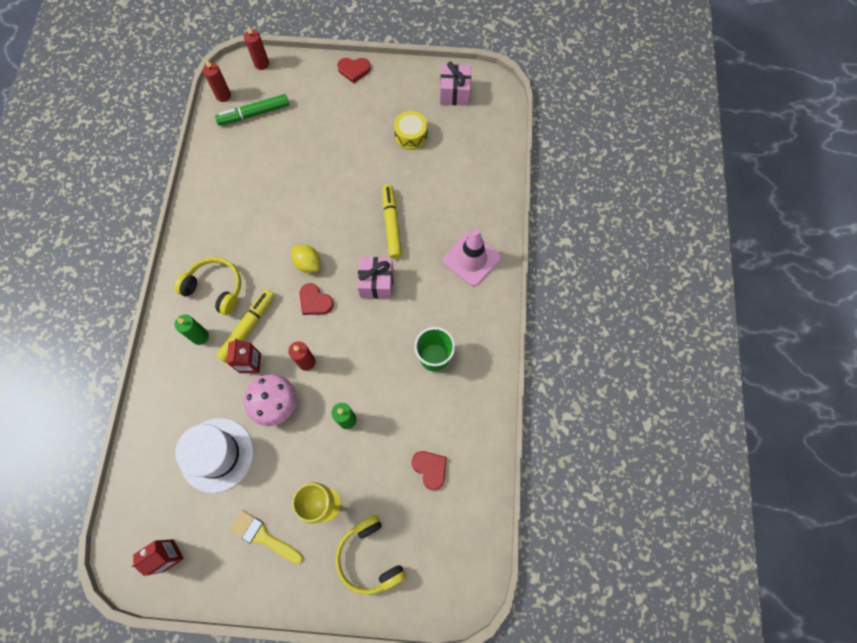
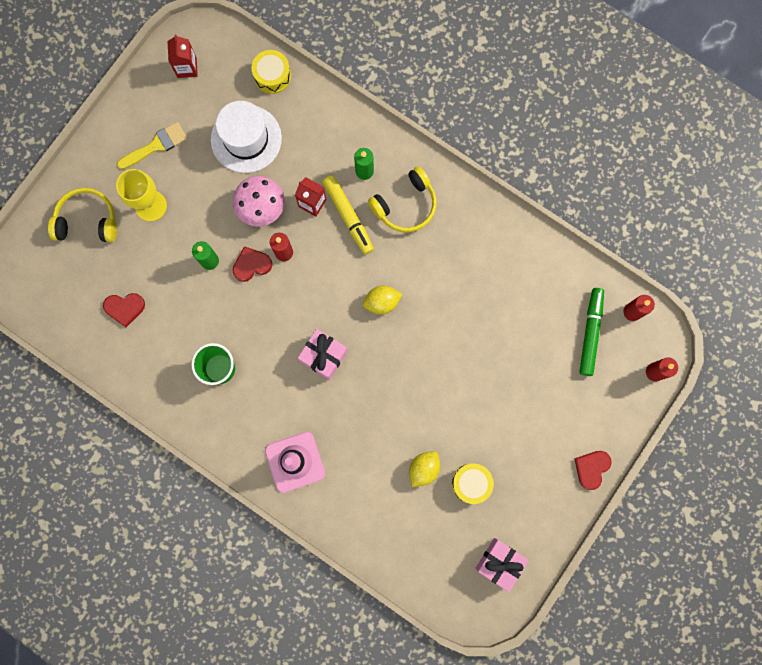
camera: 120 degrees right, 10 degrees up
red heart [300,283,334,315] -> red heart moved to [232,246,272,282]
yellow marker [383,184,402,259] -> none
none -> yellow drum [252,50,291,94]
none -> yellow lemon [409,451,440,487]

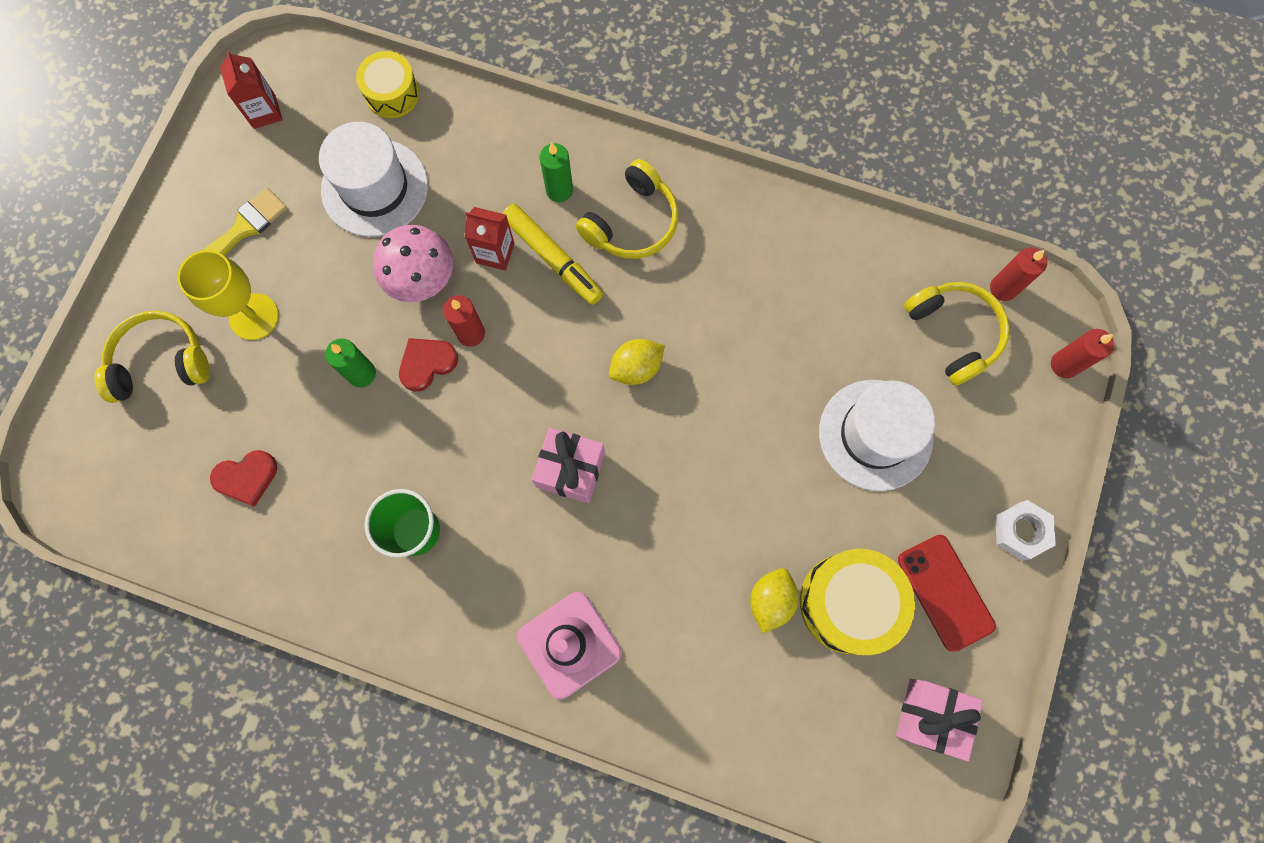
camera: 15 degrees left, 5 degrees down
yellow drum [452,463,494,504] -> yellow drum [800,549,915,655], size x1.58
red heart [574,451,612,490] -> white nut [995,500,1056,561]
green marker [579,288,604,376] -> yellow headphones [904,282,1010,386]
none -> white hat [819,380,935,491]
none -> red phone [898,535,996,652]

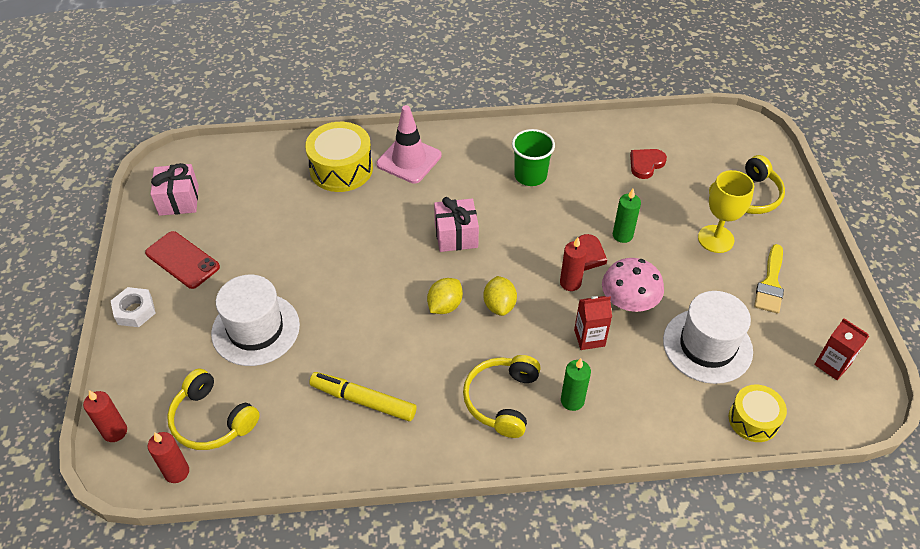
camera: 155 degrees right, 25 degrees down
yellow marker [503,204,603,305] -> yellow marker moved to [309,372,417,421]
yellow lemon [750,568,798,634] -> yellow lemon moved to [484,276,517,316]
yellow drum [800,549,915,655] -> yellow drum moved to [305,122,373,192]

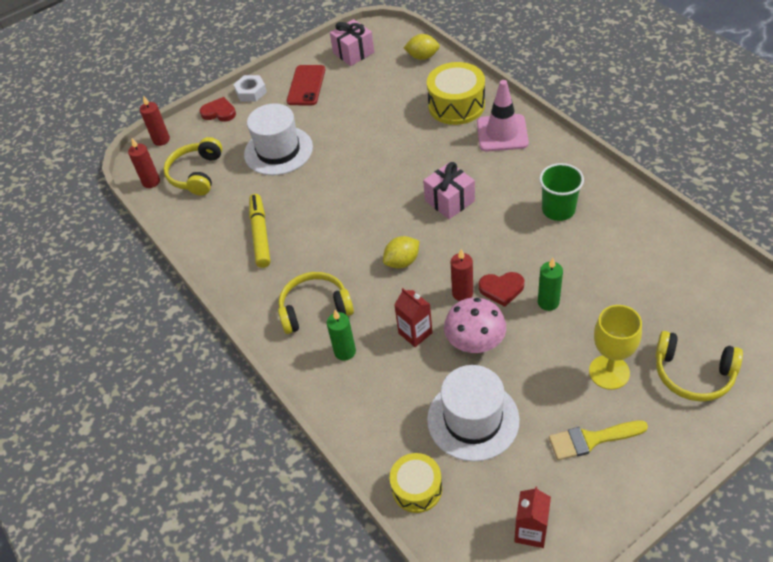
camera: 65 degrees right, 0 degrees up
yellow lemon [427,278,463,314] -> yellow lemon moved to [404,34,440,60]
red heart [630,149,667,179] -> red heart moved to [200,97,236,122]

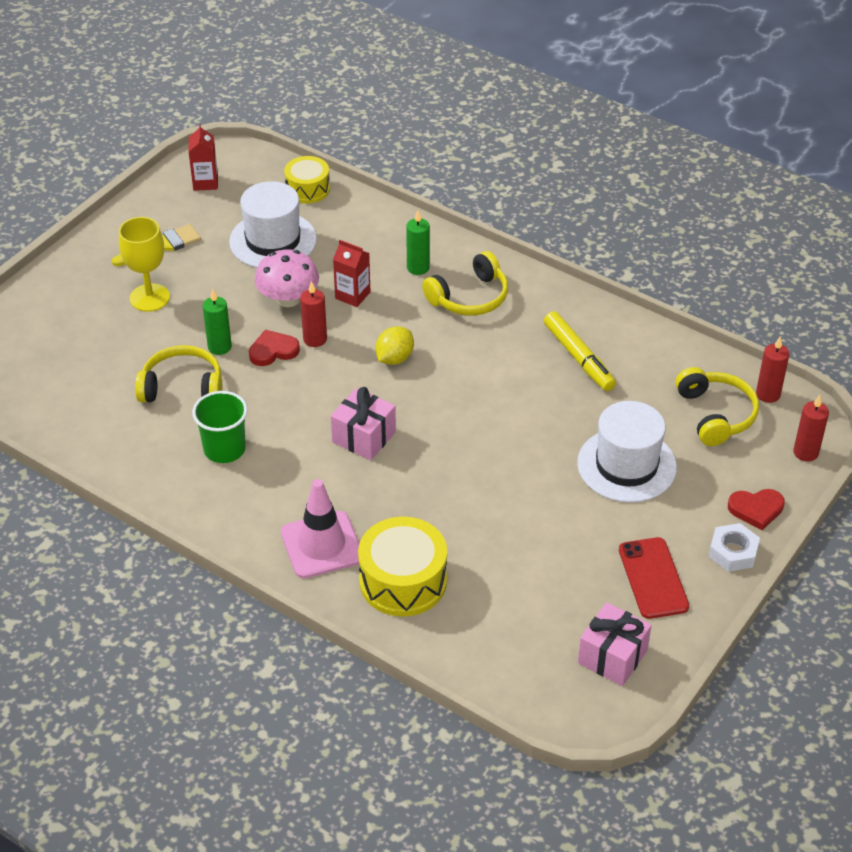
camera: 155 degrees right, 5 degrees down
yellow lemon [404,34,440,60] -> none
yellow headphones [655,331,743,402] -> yellow headphones moved to [135,345,222,403]

